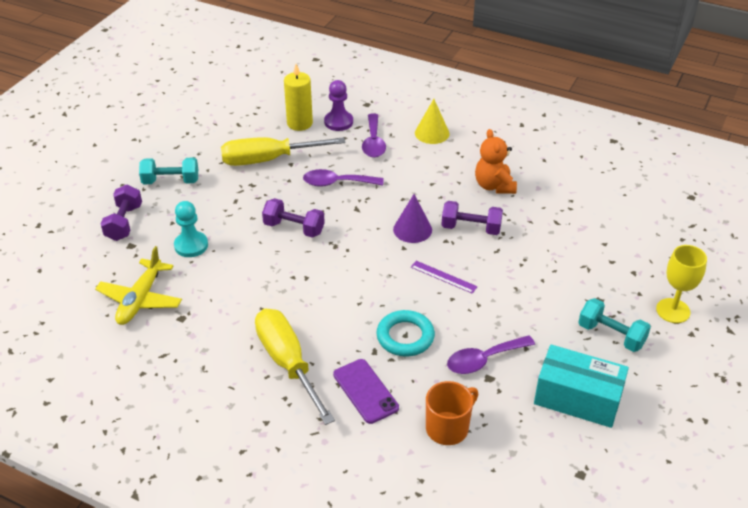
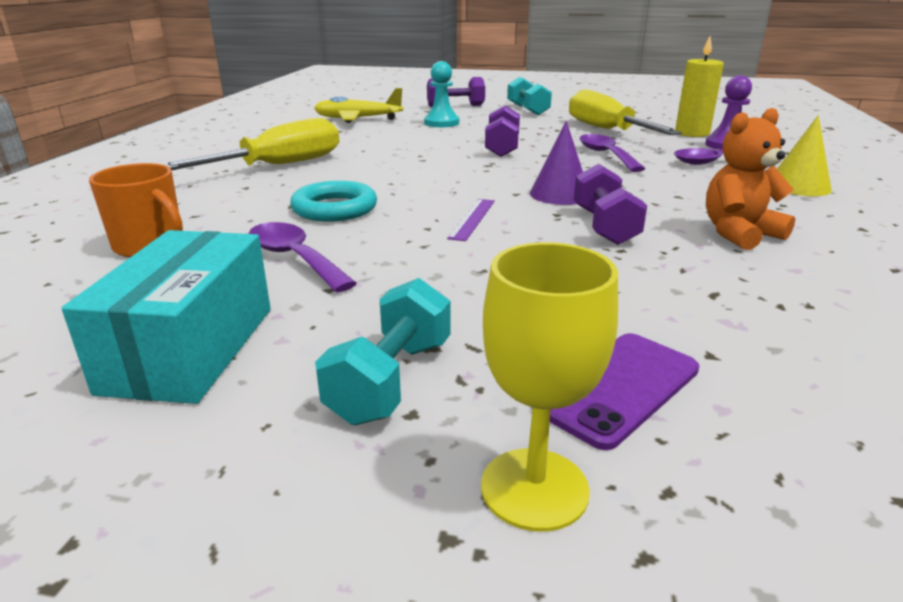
camera: 75 degrees right, 15 degrees down
purple phone [333,359,399,424] -> purple phone moved to [532,333,699,450]

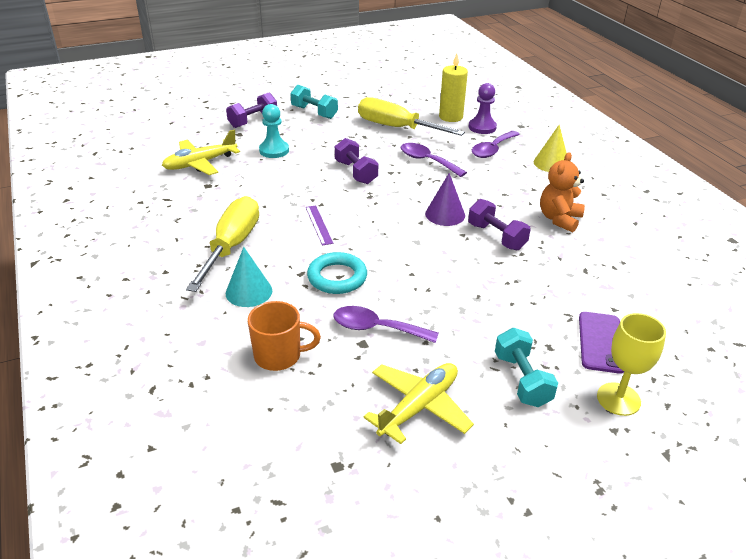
camera: 35 degrees left, 10 degrees up
turquoise box [62,230,271,404] -> yellow plane [363,363,474,444]
purple ruler [447,199,495,241] -> purple ruler moved to [306,205,333,245]
none -> turquoise cone [226,247,272,307]

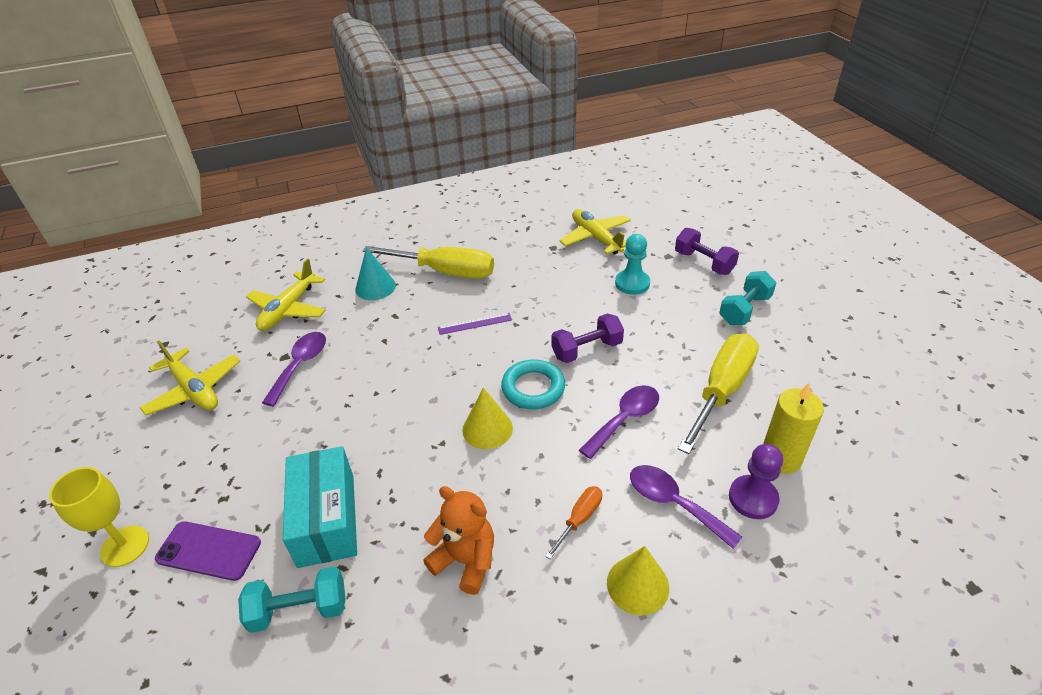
camera: 95 degrees right, 5 degrees up
orange mug [248,301,321,371] -> yellow plane [246,258,326,331]
turquoise ring [307,252,367,294] -> turquoise ring moved to [501,359,565,409]
purple cone [425,173,465,226] -> yellow cone [462,387,513,449]
purple dumbbell [468,199,531,250] -> none
turquoise dumbbell [495,328,558,407] -> turquoise dumbbell moved to [238,566,346,633]
none -> turquoise box [283,446,357,568]
none -> orange screwdriver [545,486,602,559]

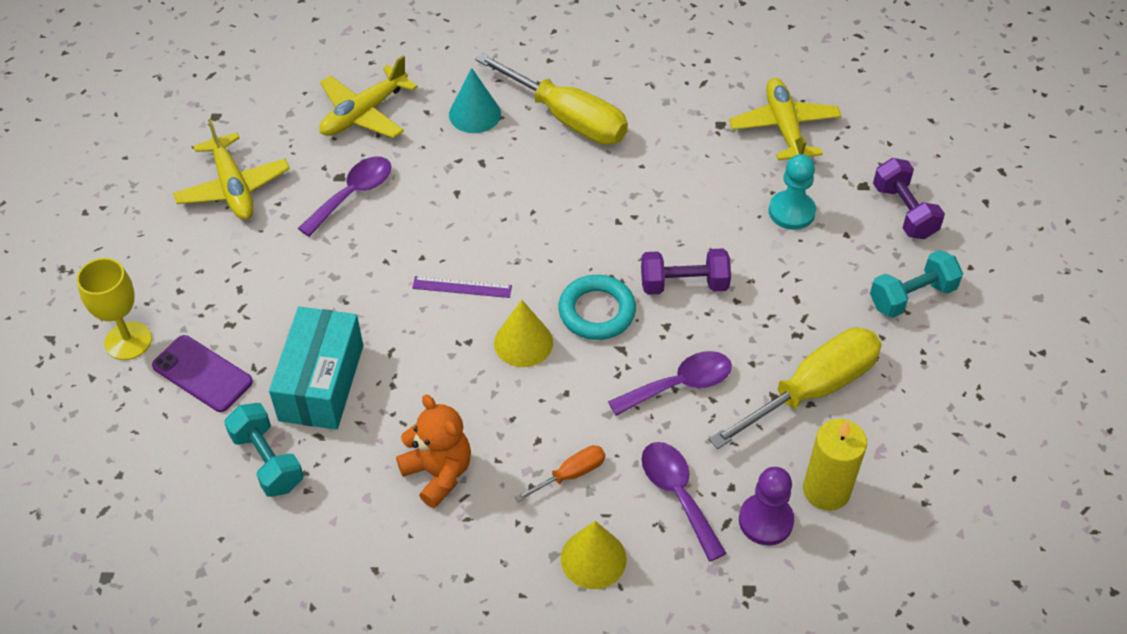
camera: 20 degrees right, 10 degrees up
turquoise dumbbell [238,566,346,633] -> turquoise dumbbell turned 45 degrees clockwise [224,403,304,497]
purple ruler [438,313,512,335] -> purple ruler moved to [412,276,512,298]

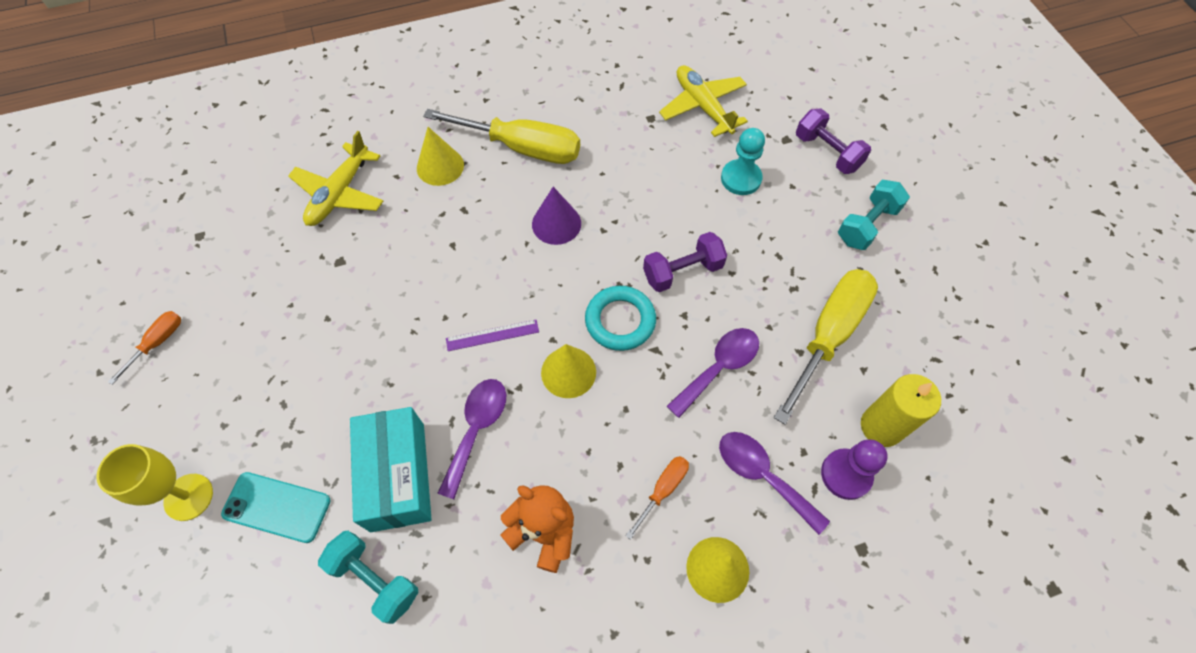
camera: 20 degrees left, 10 degrees up
purple phone [152,335,253,412] -> turquoise phone [221,472,331,543]
yellow plane [173,119,290,220] -> none
purple spoon [298,156,391,237] -> purple spoon moved to [437,379,506,499]
turquoise cone [449,68,501,133] -> yellow cone [417,127,464,186]
none -> orange screwdriver [108,311,181,385]
none -> purple cone [532,187,581,245]

